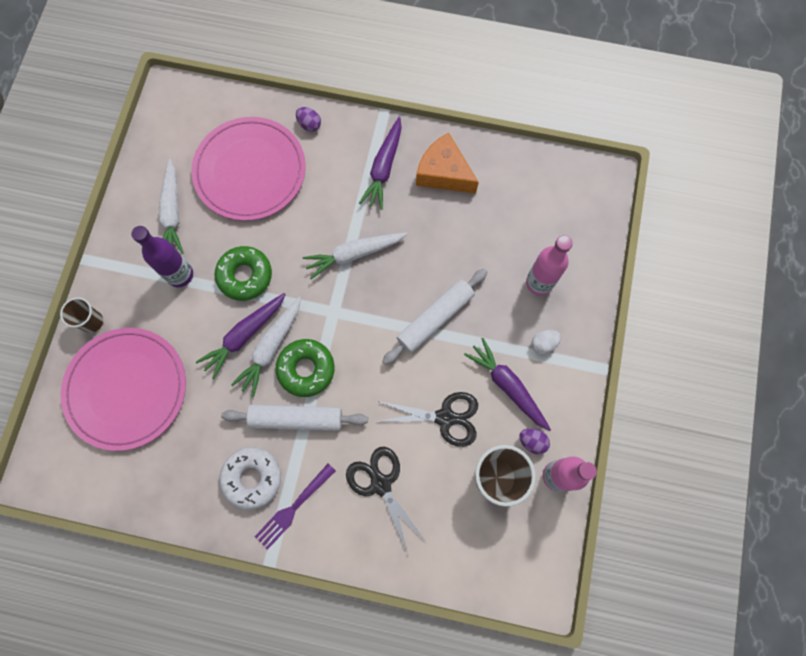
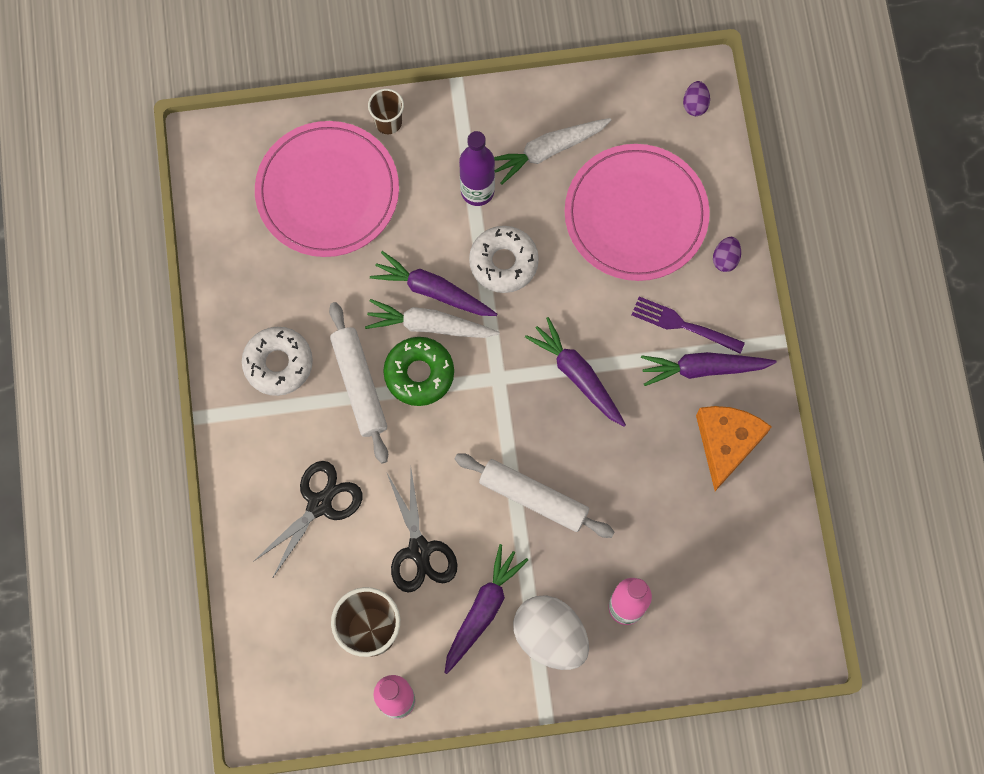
camera: 70 degrees right, 0 degrees up
green donut [215,246,272,301] -> white donut [469,226,539,293]
purple fork [255,463,336,550] -> purple fork moved to [631,297,745,354]
white carrot [302,232,407,279] -> purple carrot [525,317,626,426]
purple egg [519,428,550,454] -> purple egg moved to [683,81,710,116]
white egg [531,330,561,354] -> white egg [513,595,589,670], size x2.18

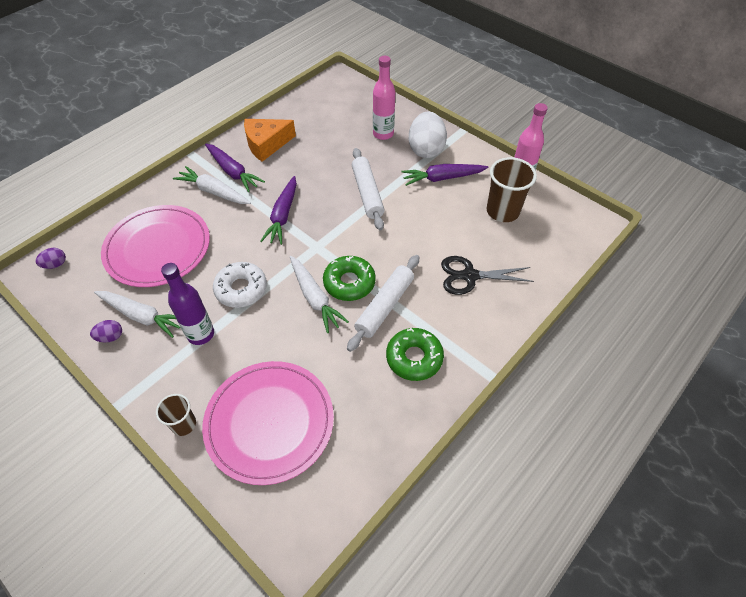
camera: 130 degrees left, 20 degrees down
white donut [242,327,313,396] -> green donut [386,328,444,381]
purple carrot [370,251,497,316] -> none
black scissors [387,469,458,593] -> none
purple fork [631,297,745,354] -> white carrot [173,166,251,204]
purple egg [713,237,741,272] -> purple egg moved to [90,320,122,342]

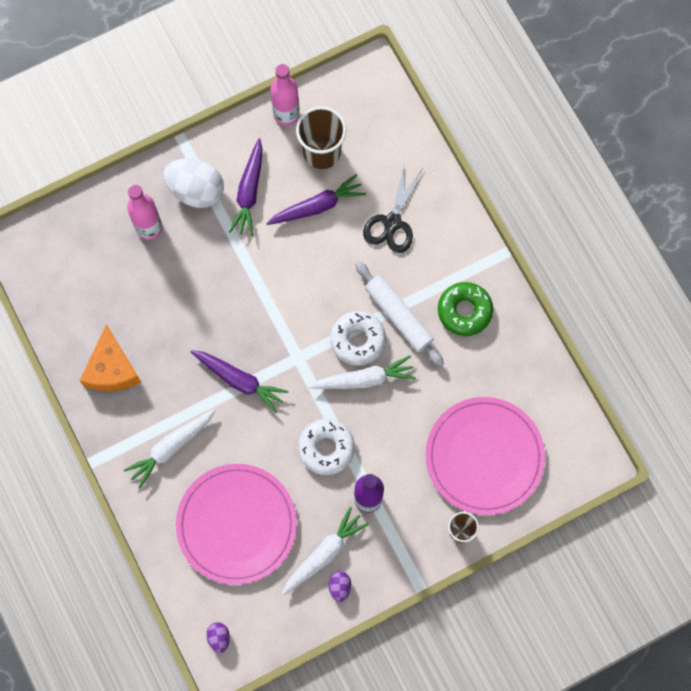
camera: 70 degrees left, 20 degrees up
purple carrot [205,144,265,192] -> purple carrot moved to [266,174,366,225]
green donut [323,256,376,301] -> white donut [330,311,386,366]
white rolling pin [352,148,385,231] -> none

